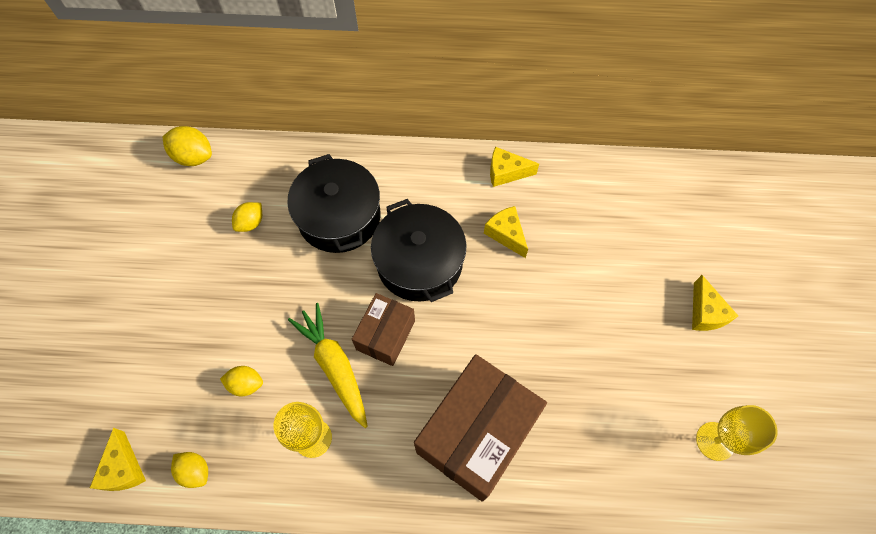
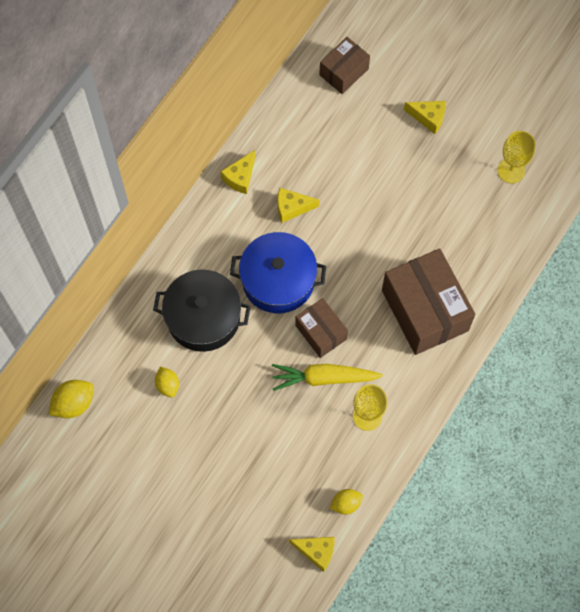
camera: 60 degrees left, 5 degrees up
yellow lemon [220,366,263,396] -> none
black pot [371,199,467,302] -> blue pot [230,232,326,313]
none -> brown box [319,37,370,94]

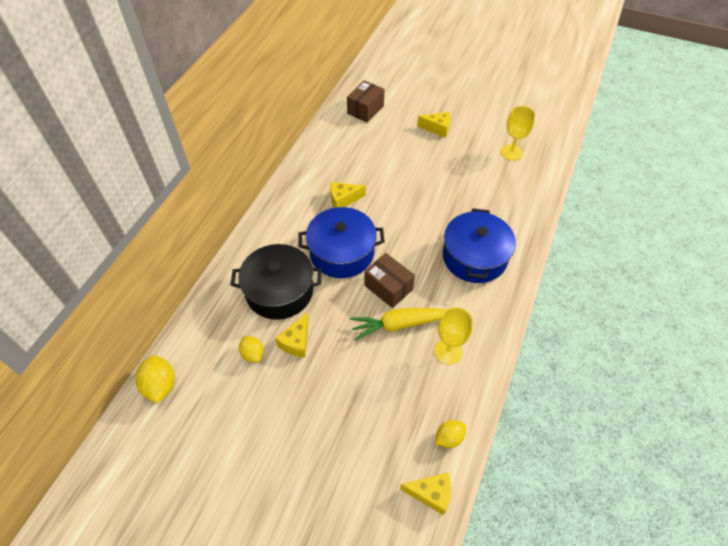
camera: 10 degrees left, 15 degrees down
yellow lemon [49,380,94,418] -> yellow lemon turned 60 degrees counterclockwise [135,355,175,404]
yellow cheese [220,150,255,194] -> yellow cheese moved to [275,313,309,357]
brown box [382,248,475,355] -> blue pot [443,208,516,283]

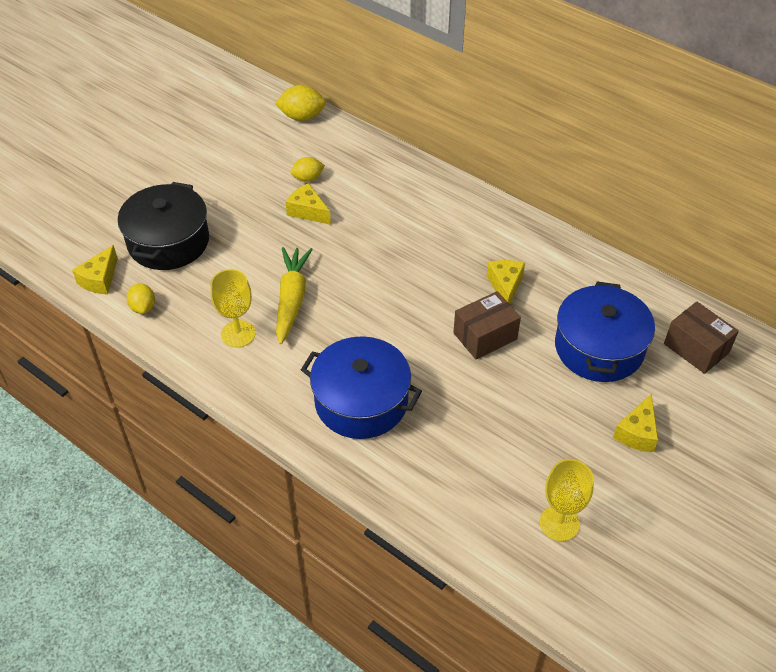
camera: 105 degrees right, 5 degrees down
black pot [231,244,322,320] -> black pot moved to [118,182,209,270]
blue pot [298,207,385,278] -> blue pot moved to [555,281,655,382]
brown box [364,253,415,308] -> brown box moved to [453,291,521,360]

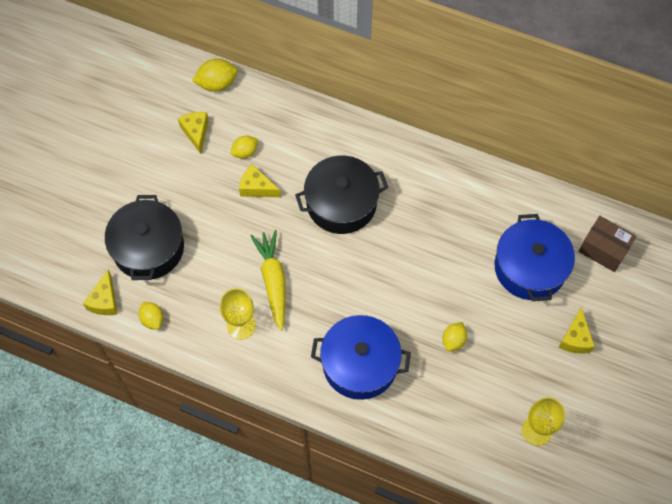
camera: 15 degrees left, 15 degrees up
brown box [453,291,521,360] -> none
yellow cheese [487,260,525,304] -> yellow cheese moved to [178,112,209,154]
none -> black pot [295,156,388,234]
none -> yellow lemon [443,322,467,351]

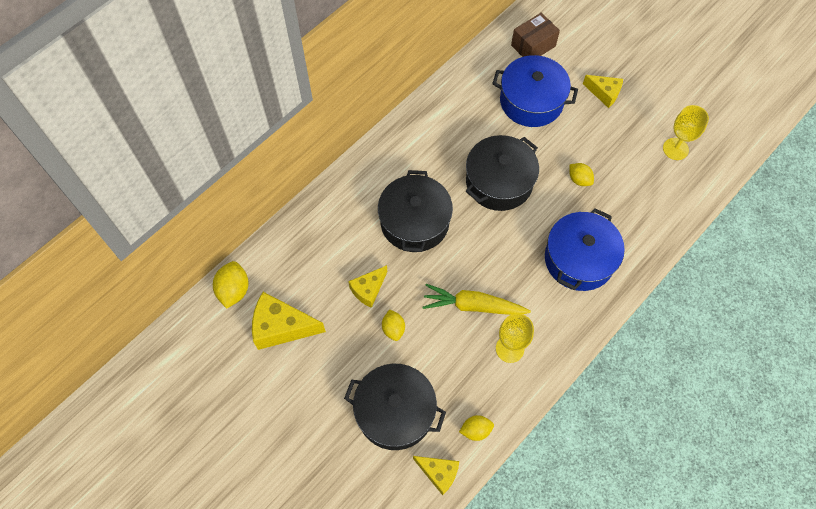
camera: 70 degrees left, 0 degrees up
yellow cheese [178,112,209,154] -> yellow cheese [252,292,326,350], size x1.62
yellow lemon [231,136,258,158] -> yellow lemon moved to [382,309,405,341]
none -> black pot [466,135,539,211]

